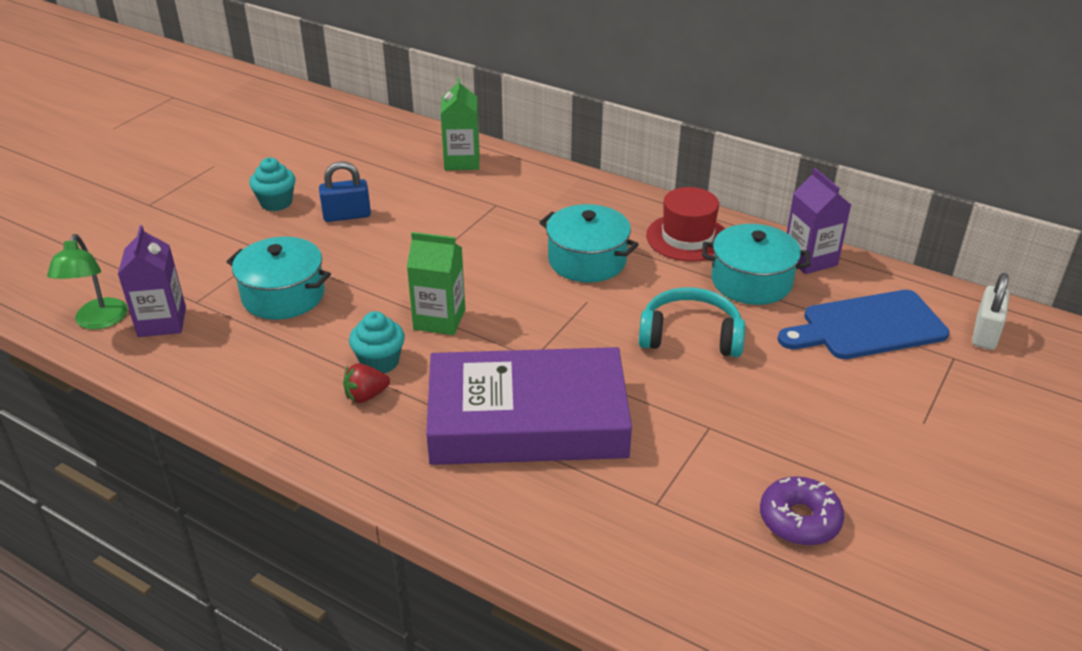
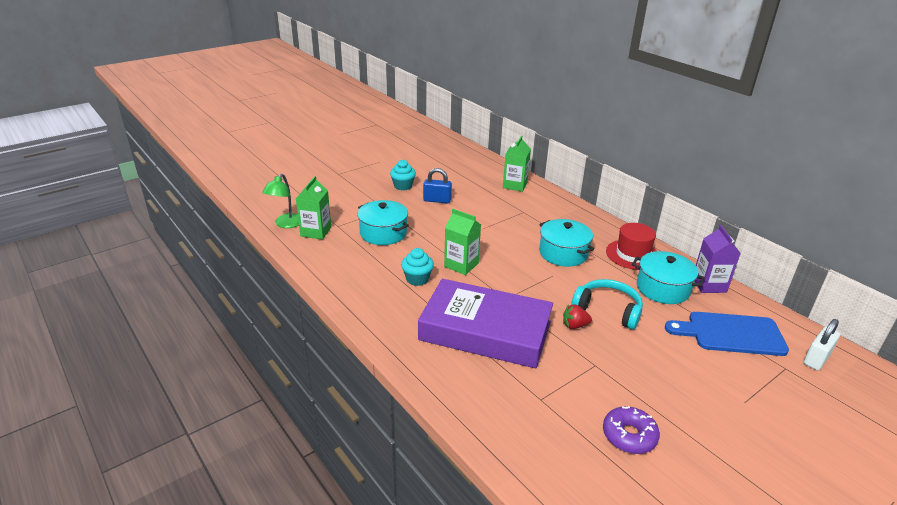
camera: 20 degrees right, 5 degrees down
purple carton [118,225,186,337] -> green carton [296,176,331,240]
red strawberry [343,363,390,403] -> red strawberry moved to [563,304,592,329]

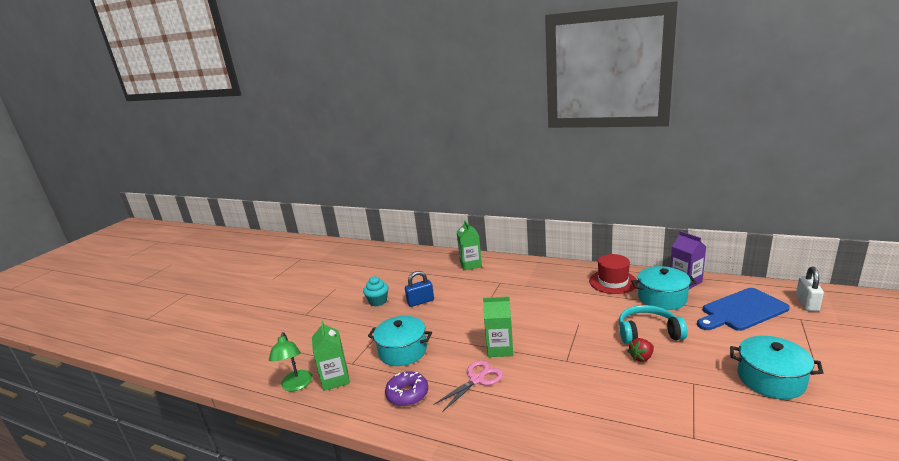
camera: 25 degrees left, 10 degrees down
turquoise cupcake [401,248,434,286] -> pink scissors [433,360,503,412]
purple book [418,279,553,369] -> none
turquoise pot [539,219,594,267] -> turquoise pot moved to [730,336,823,399]
purple donut [603,406,660,454] -> purple donut moved to [385,371,428,406]

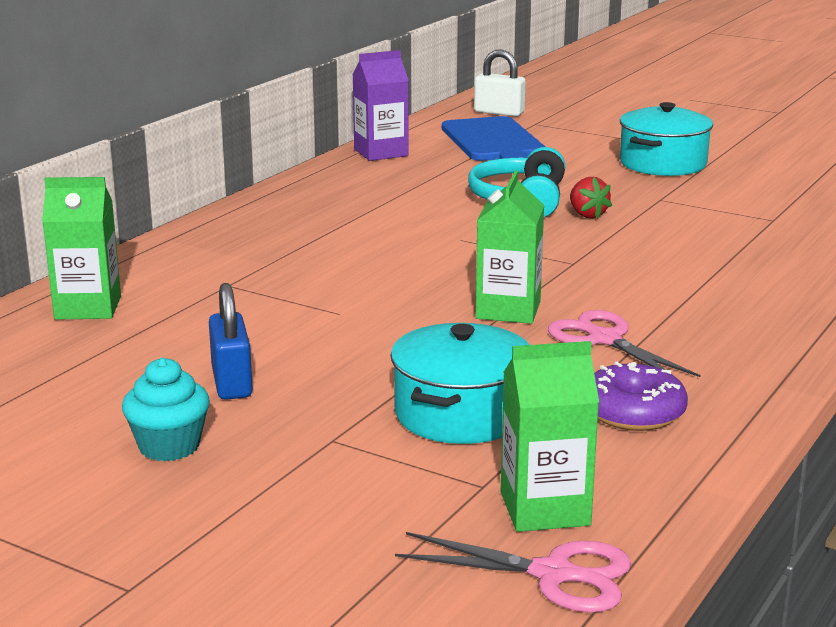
camera: 85 degrees left, 0 degrees up
green lamp [269,332,312,391] -> pink scissors [395,532,631,612]
red hat [589,254,638,294] -> none
turquoise pot [631,266,697,310] -> none

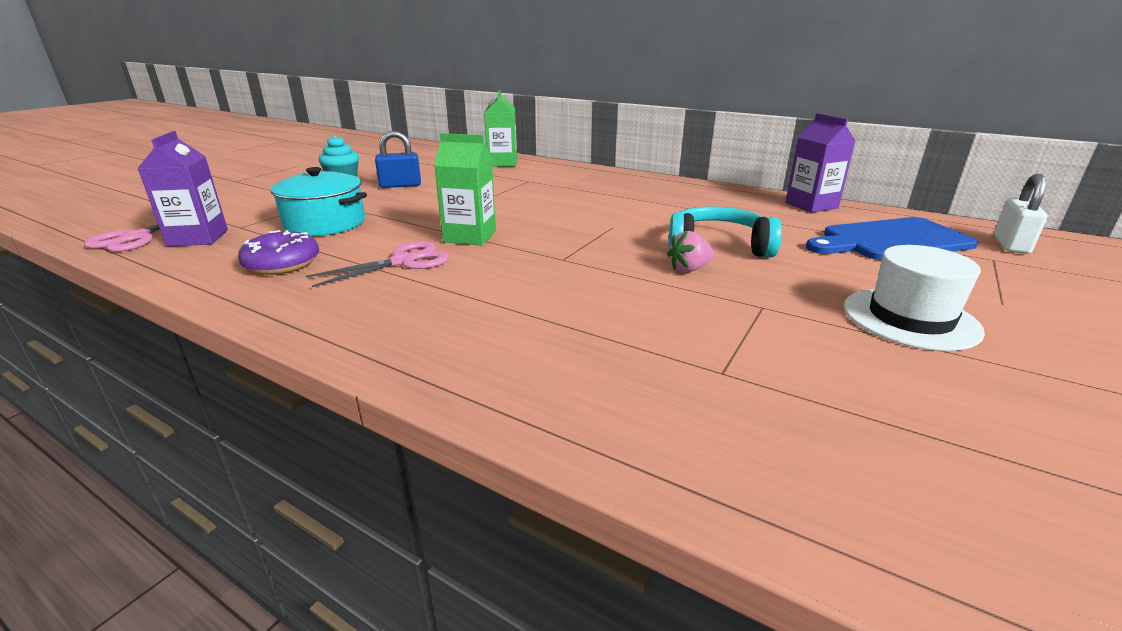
camera: 90 degrees right, 5 degrees up
green carton [500,341,599,532] -> purple carton [137,131,228,247]
red strawberry [570,177,612,219] -> pink strawberry [667,231,714,272]
turquoise pot [620,102,713,176] -> white hat [844,245,985,351]

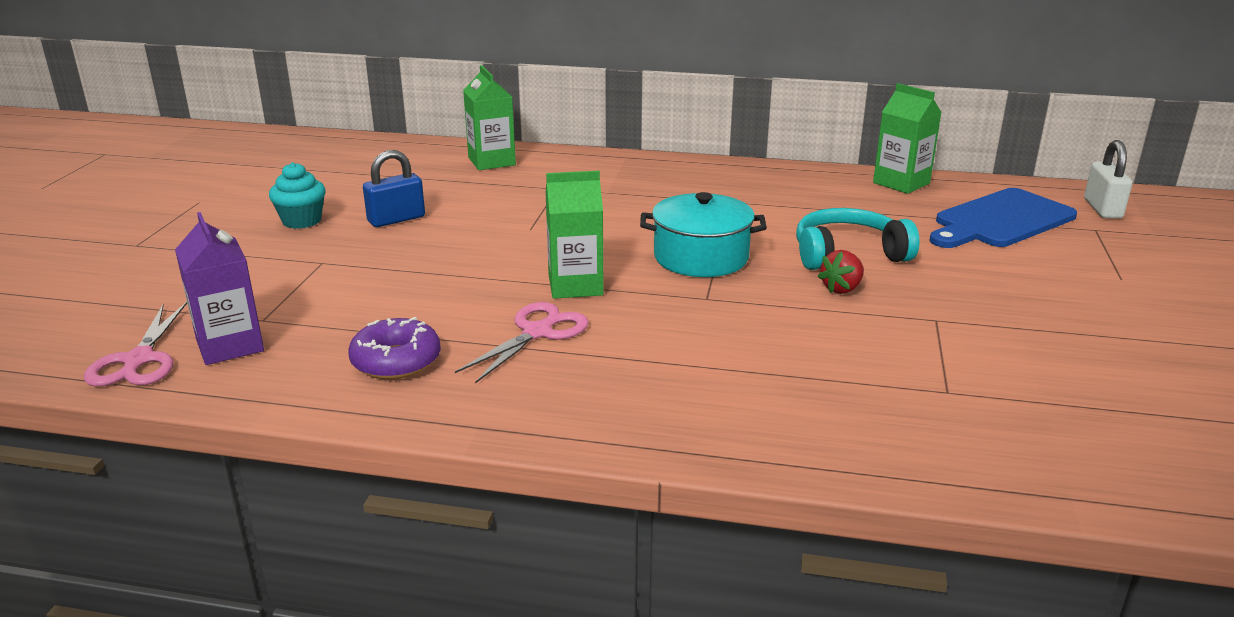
camera: 20 degrees left, 0 degrees up
turquoise pot [270,167,367,236] -> turquoise pot moved to [640,192,767,277]
pink strawberry [667,231,714,272] -> red strawberry [818,250,864,294]
purple carton [785,113,856,213] -> green carton [873,83,942,194]
white hat [844,245,985,351] -> none

